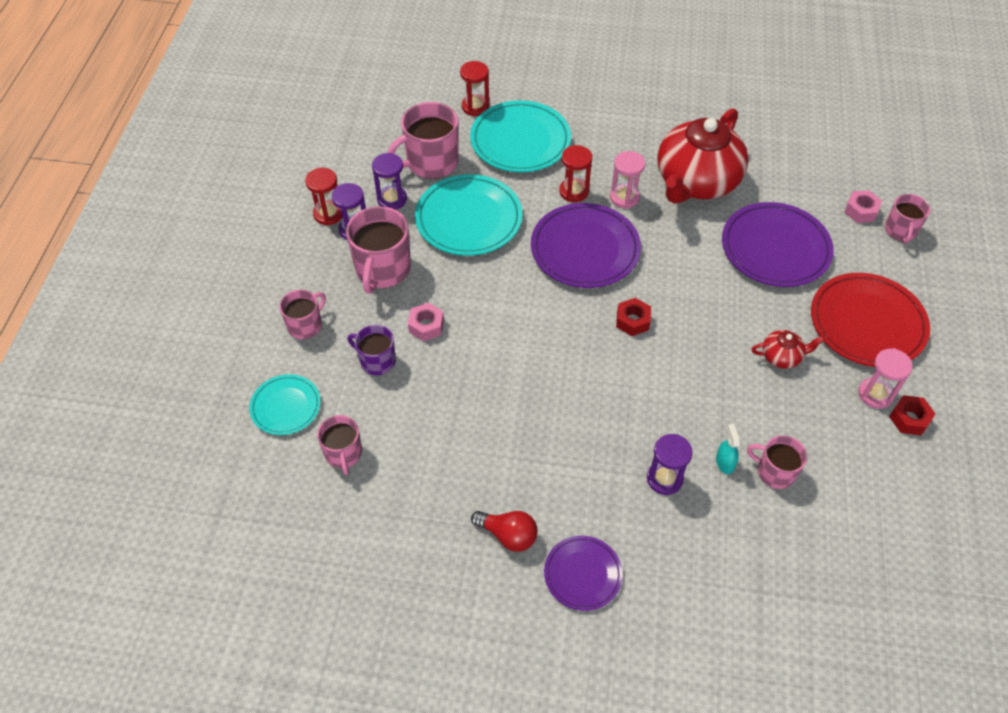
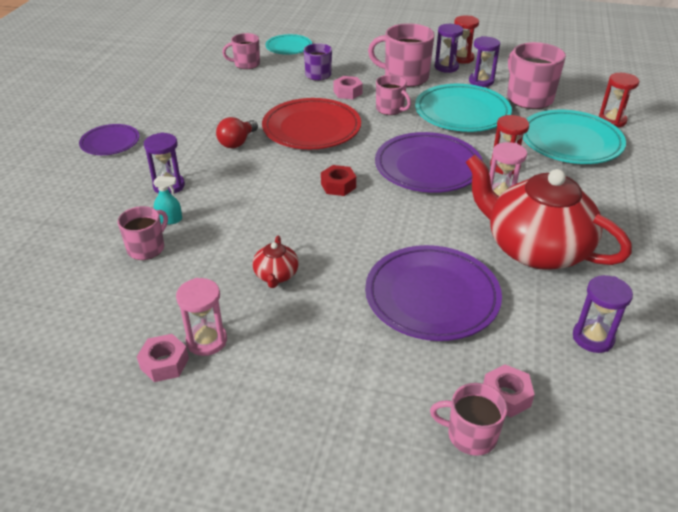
camera: 95 degrees right, 15 degrees down
pink mug [279,290,326,339] -> pink mug moved to [376,75,411,115]
red light bulb [471,511,538,552] -> red light bulb moved to [216,117,258,148]
red plate [811,273,930,367] -> red plate moved to [262,98,361,149]
red nut [889,395,936,435] -> pink nut [137,334,189,382]
none -> purple hourglass [573,275,633,353]

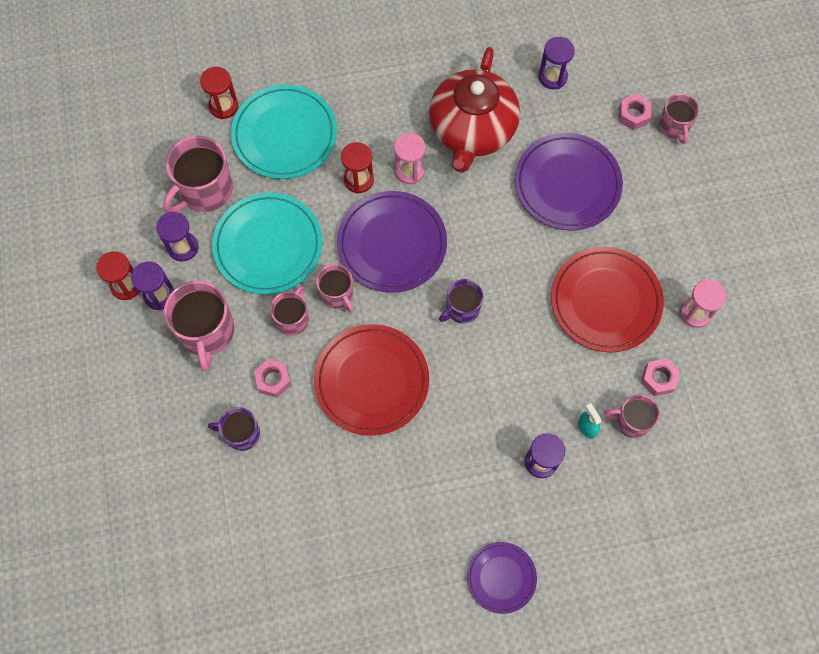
camera: 115 degrees left, 30 degrees up
pink nut [137,334,189,382] -> pink nut moved to [641,358,680,396]
red light bulb [216,117,258,148] -> none
pink mug [222,33,260,69] -> pink mug moved to [316,264,353,313]
red teapot [253,236,299,288] -> red plate [551,247,664,352]
turquoise plate [265,34,312,55] -> none
red nut [321,165,356,196] -> purple mug [439,279,483,324]

